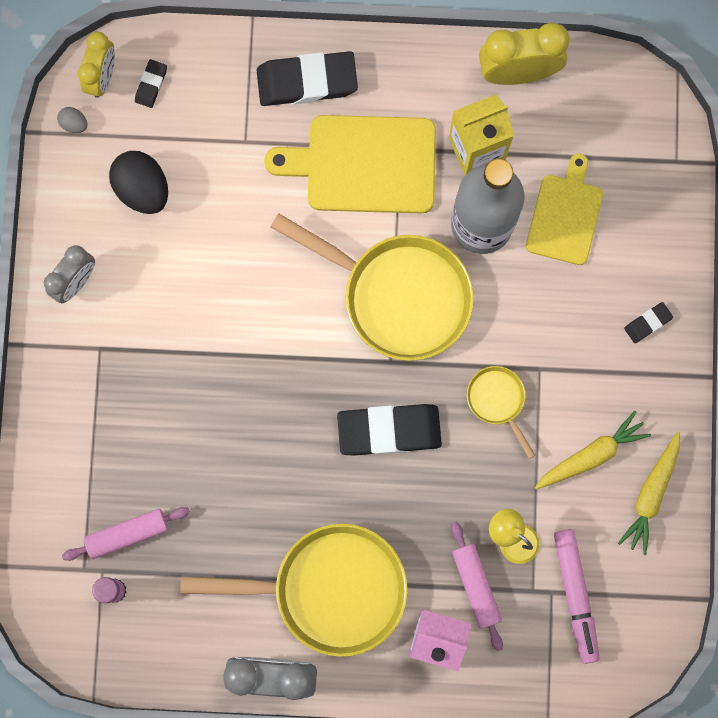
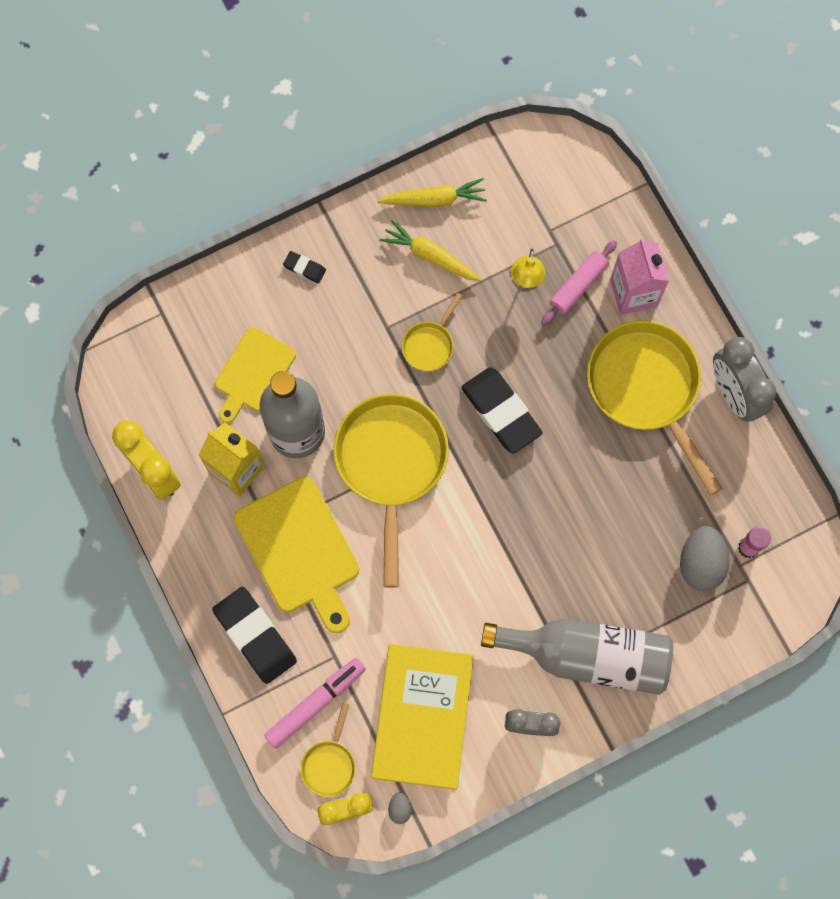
camera: 120 degrees left, 5 degrees down
pink rolling pin [62,507,190,561] -> grey egg [680,526,730,591]
black egg [109,151,168,214] -> yellow book [371,644,474,790]
black eraser [135,59,167,108] -> yellow pan [301,703,356,797]
yellow cutting board [526,153,603,265] -> yellow cutting board turned 45 degrees counterclockwise [215,327,296,423]
pink marker [554,529,599,664] -> pink marker moved to [264,658,366,749]
none -> grey bottle [481,619,673,695]

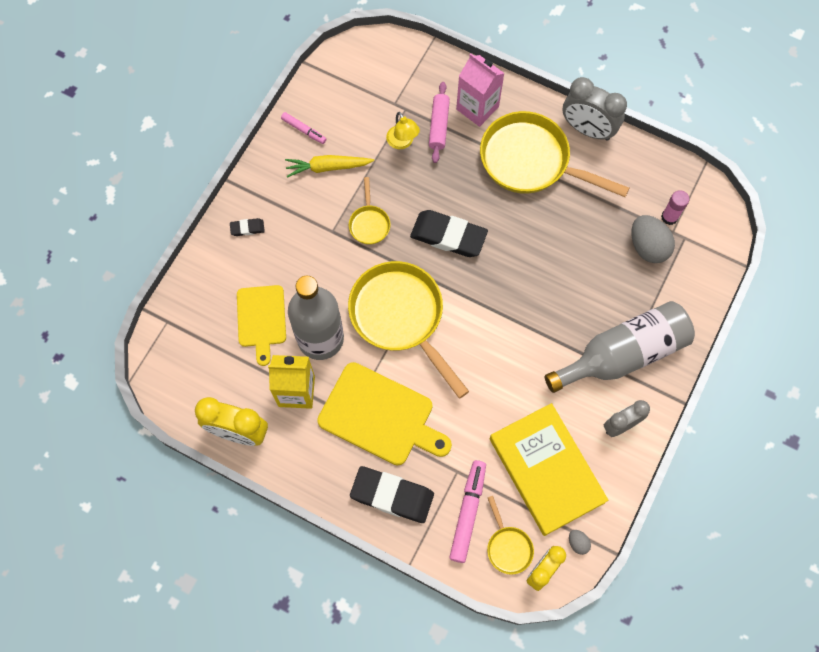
camera: 35 degrees left, 5 degrees down
yellow carrot [377,178,487,207] -> pink marker [281,112,326,144]

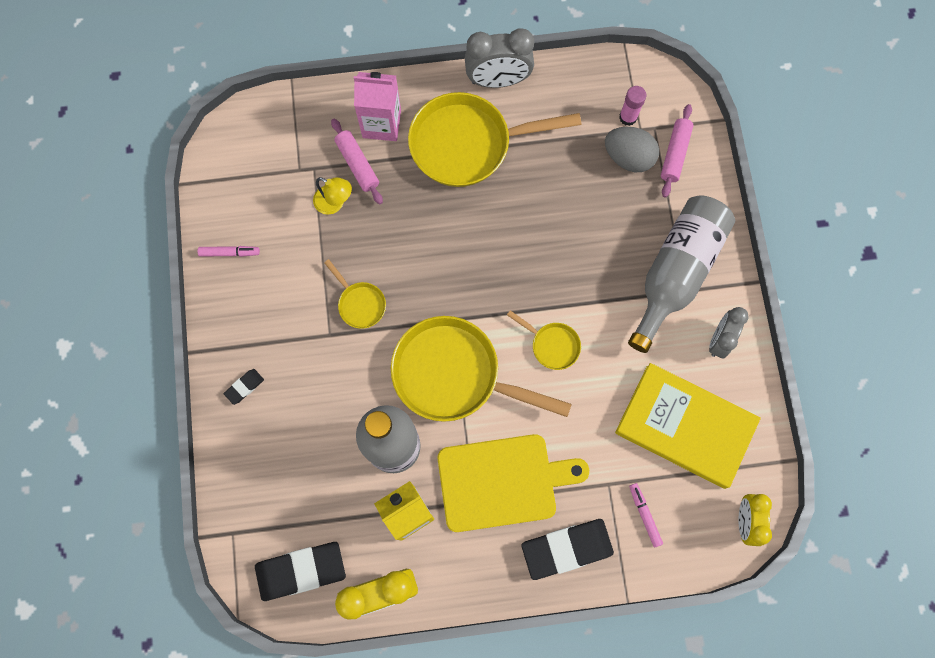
camera: 35 degrees left, 5 degrees up
yellow cutting board [237,285,286,366] -> none
yellow carrot [285,155,374,177] -> none
black eraser [410,210,488,257] -> black eraser moved to [255,542,346,601]
pink marker [449,460,486,563] -> pink marker [629,483,663,547], size x0.58
yellow pan [487,496,534,575] -> yellow pan moved to [507,310,581,370]
grey egg [569,530,591,555] -> none
none -> pink rolling pin [661,104,694,197]

